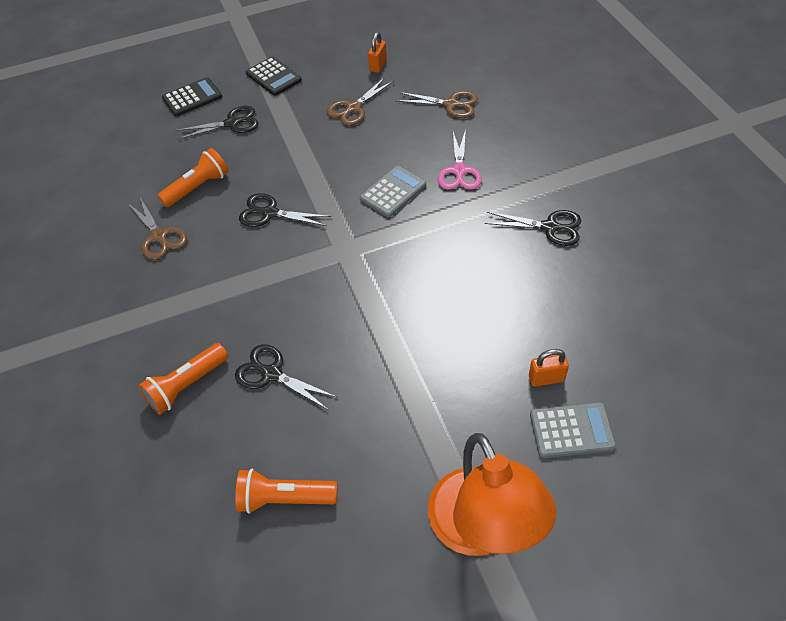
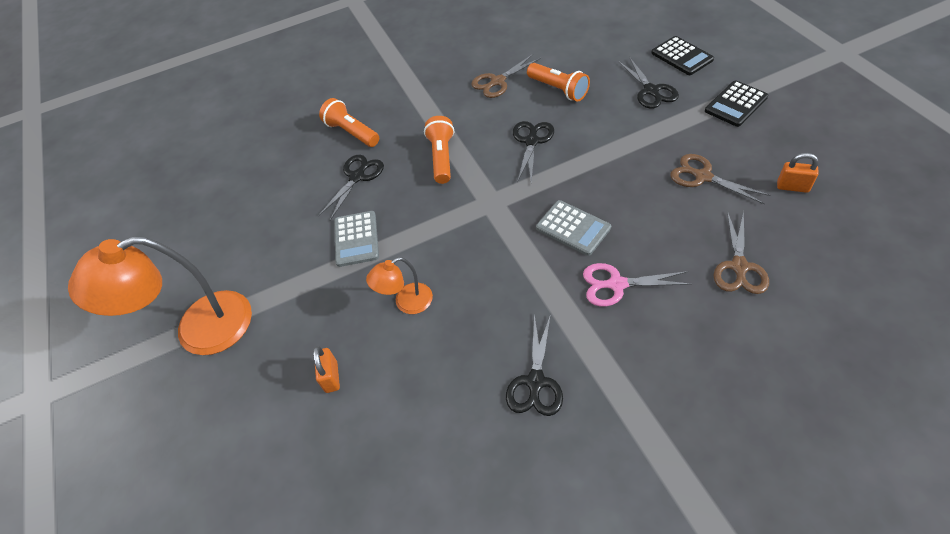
camera: 90 degrees right, 0 degrees up
orange flashlight [235,469,337,514] -> orange flashlight moved to [424,116,454,184]
grey calculator [530,402,616,458] -> grey calculator moved to [334,211,379,267]
none -> orange lamp [366,257,433,314]

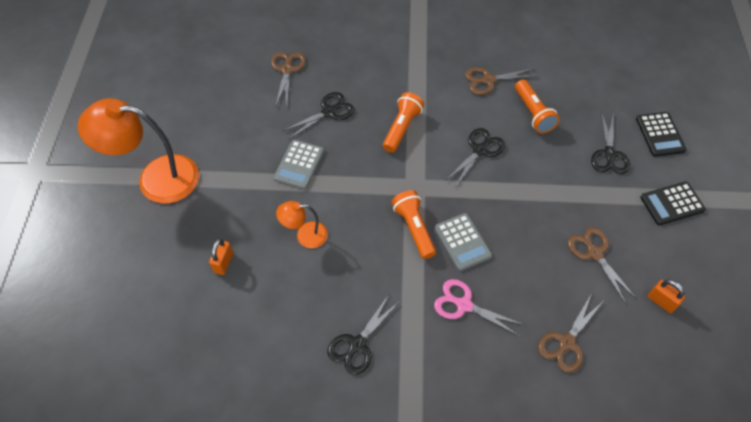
camera: 20 degrees right, 5 degrees up
orange flashlight [319,98,379,147] -> orange flashlight moved to [391,190,436,259]
none -> brown scissors [271,52,306,105]

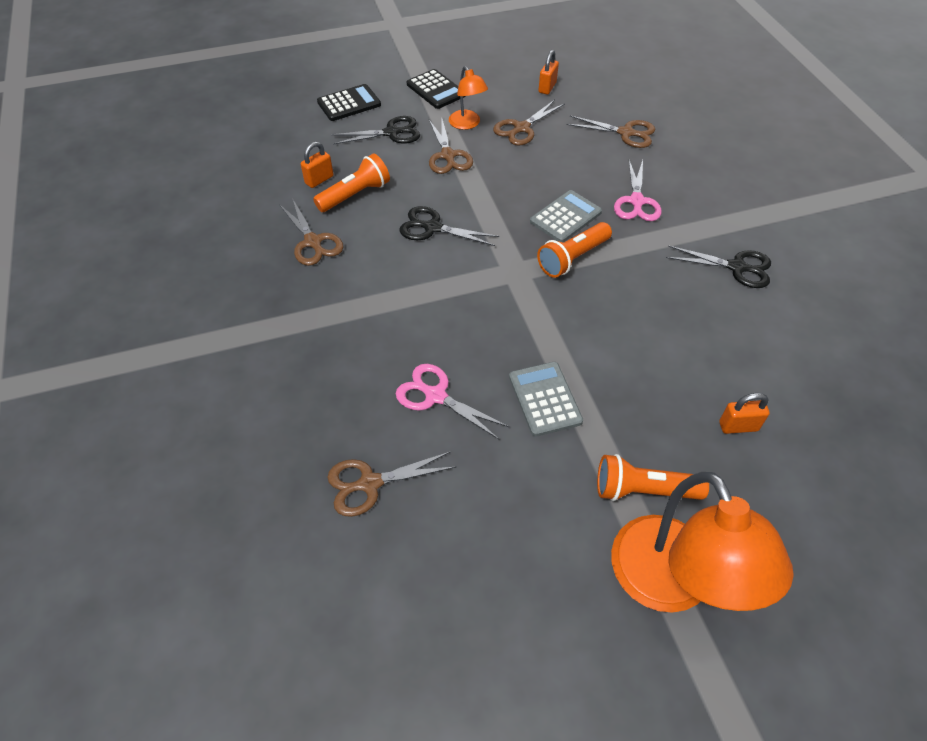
camera: 110 degrees left, 5 degrees down
grey calculator [273,139,324,190] -> grey calculator turned 105 degrees counterclockwise [509,362,583,437]
orange lamp [276,201,328,248] -> orange lamp moved to [449,66,488,130]
black scissors [283,92,355,139] -> pink scissors [396,364,509,439]
orange flashlight [383,92,424,153] -> orange flashlight moved to [597,454,709,501]
none -> orange padlock [301,142,334,188]
none -> brown scissors [429,119,473,174]

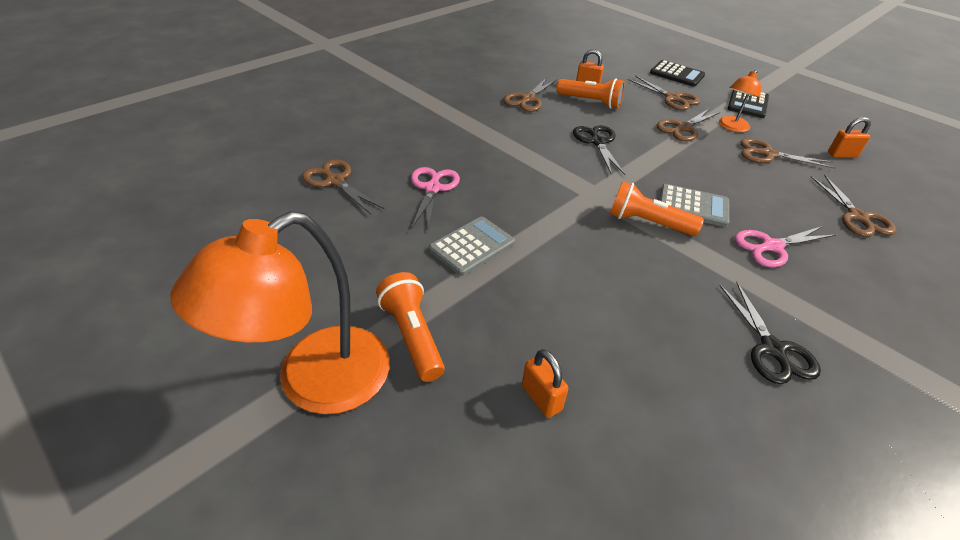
camera: 60 degrees right, 10 degrees down
black scissors [331,116,420,144] -> brown scissors [628,75,700,110]

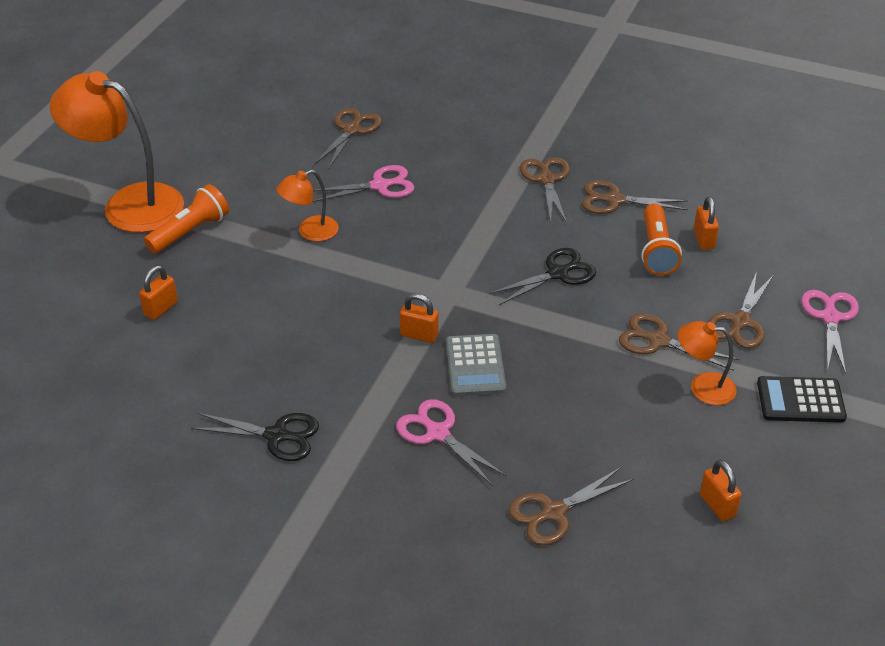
camera: 70 degrees right, 0 degrees up
grey calculator [429,216,515,276] -> orange lamp [276,170,339,242]
orange flashlight [610,181,704,236] -> orange padlock [400,293,439,343]
black calculator [650,60,705,87] -> pink scissors [801,290,859,374]
black scissors [719,281,821,384] -> black scissors turned 135 degrees counterclockwise [191,413,319,461]
brown scissors [740,138,836,169] -> brown scissors moved to [520,157,570,223]

